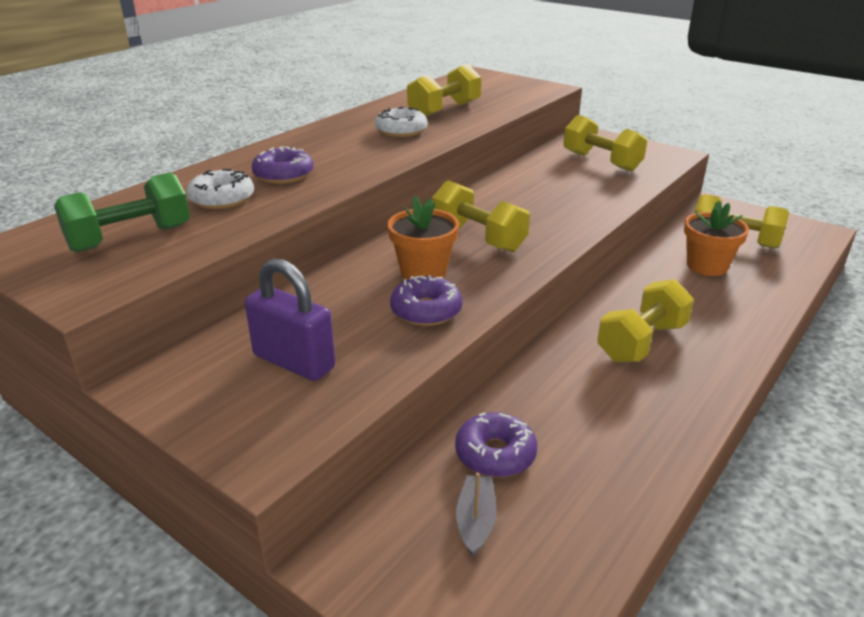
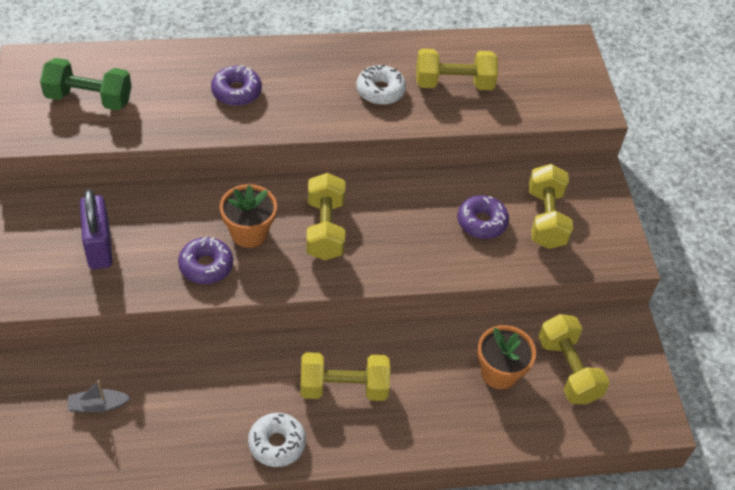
camera: 40 degrees right, 20 degrees up
white donut [186,169,254,209] -> white donut moved to [248,413,306,467]
purple donut [455,412,537,478] -> purple donut moved to [457,195,509,239]
grey boat [456,472,496,557] -> grey boat turned 150 degrees counterclockwise [68,380,131,413]

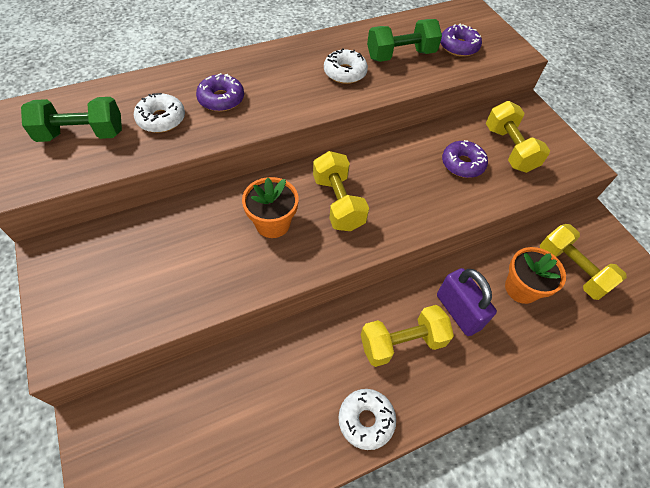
camera: 15 degrees left, 5 degrees up
grey boat [68,380,131,413] -> none
purple padlock [80,189,113,269] -> purple padlock moved to [437,268,497,336]
purple donut [178,237,233,284] -> purple donut moved to [440,24,482,57]
yellow dumbbell [416,49,498,90] -> green dumbbell [367,19,442,62]
none -> white donut [134,93,185,133]

